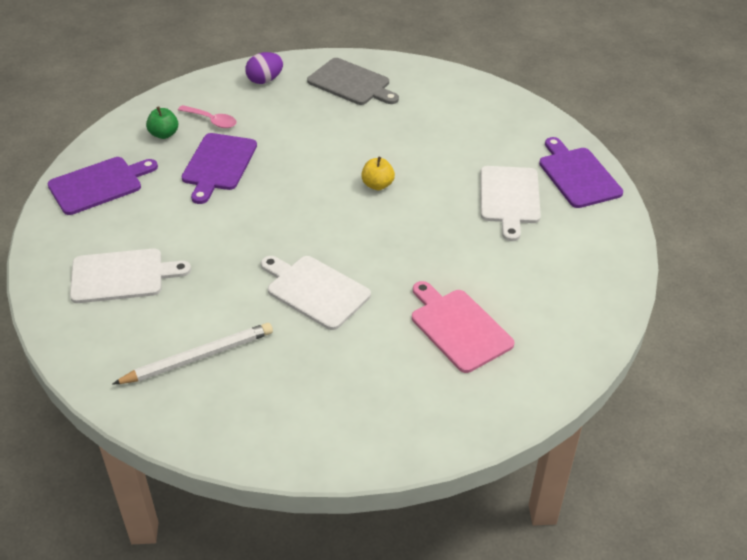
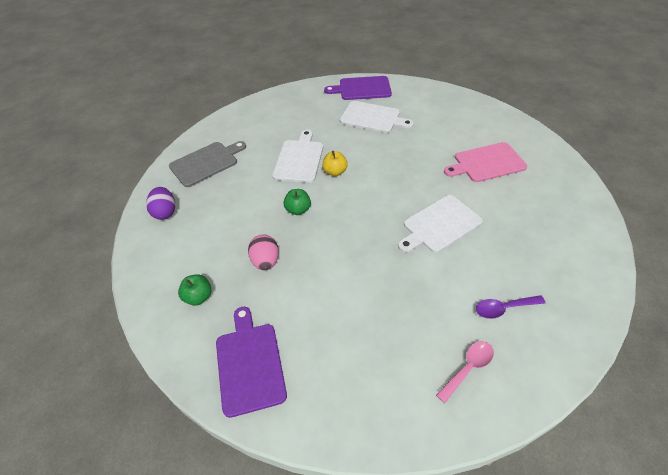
camera: 70 degrees left, 5 degrees up
white cutting board [70,248,191,303] -> white cutting board moved to [272,130,323,183]
white pencil [113,323,273,384] -> purple spoon [476,295,545,319]
pink spoon [178,105,236,128] -> pink spoon moved to [436,341,494,403]
purple cutting board [181,133,257,204] -> pink egg [248,234,279,270]
none -> green apple [283,189,311,215]

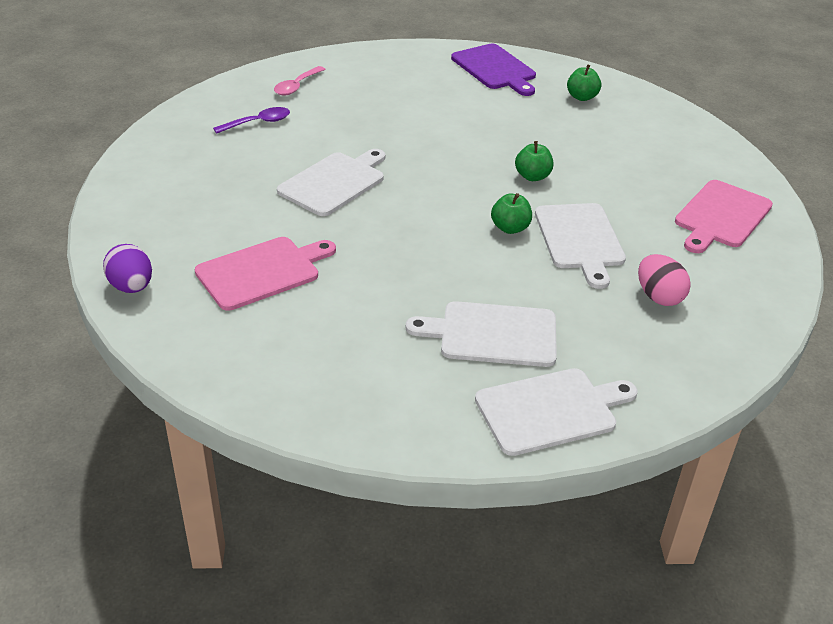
camera: 160 degrees right, 10 degrees down
purple egg [146,187,175,220] -> purple egg moved to [103,244,152,293]
grey cutting board [169,141,246,187] -> pink cutting board [675,180,773,253]
pink egg [248,234,279,270] -> pink egg moved to [638,254,691,306]
yellow apple [322,151,348,176] -> green apple [491,193,532,234]
purple cutting board [324,76,392,100] -> white cutting board [475,368,638,456]

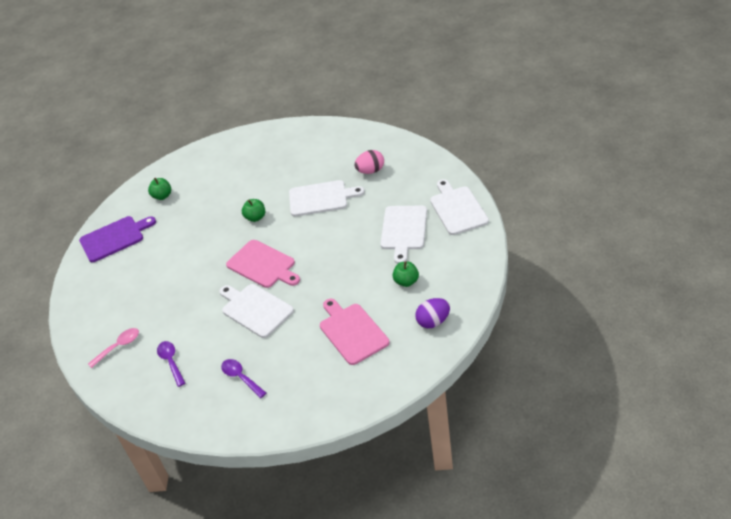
camera: 80 degrees left, 5 degrees up
purple egg [103,244,152,293] -> purple egg moved to [415,298,450,328]
pink spoon [274,66,326,96] -> pink spoon turned 75 degrees counterclockwise [88,328,139,368]
green apple [491,193,532,234] -> green apple moved to [393,261,419,287]
pink cutting board [675,180,773,253] -> pink cutting board moved to [226,240,300,288]
none -> purple spoon [221,359,266,398]

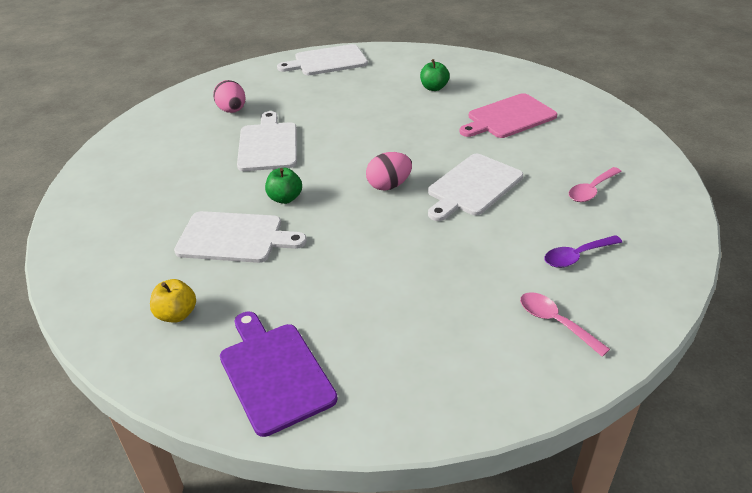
camera: 95 degrees left, 5 degrees down
green apple [148,178,171,200] -> yellow apple [150,279,196,323]
purple spoon [221,359,266,398] -> pink spoon [569,167,622,202]
pink cutting board [226,240,300,288] -> pink egg [366,152,412,191]
white cutting board [380,206,427,264] -> white cutting board moved to [174,211,307,263]
purple egg [415,298,450,328] -> none

